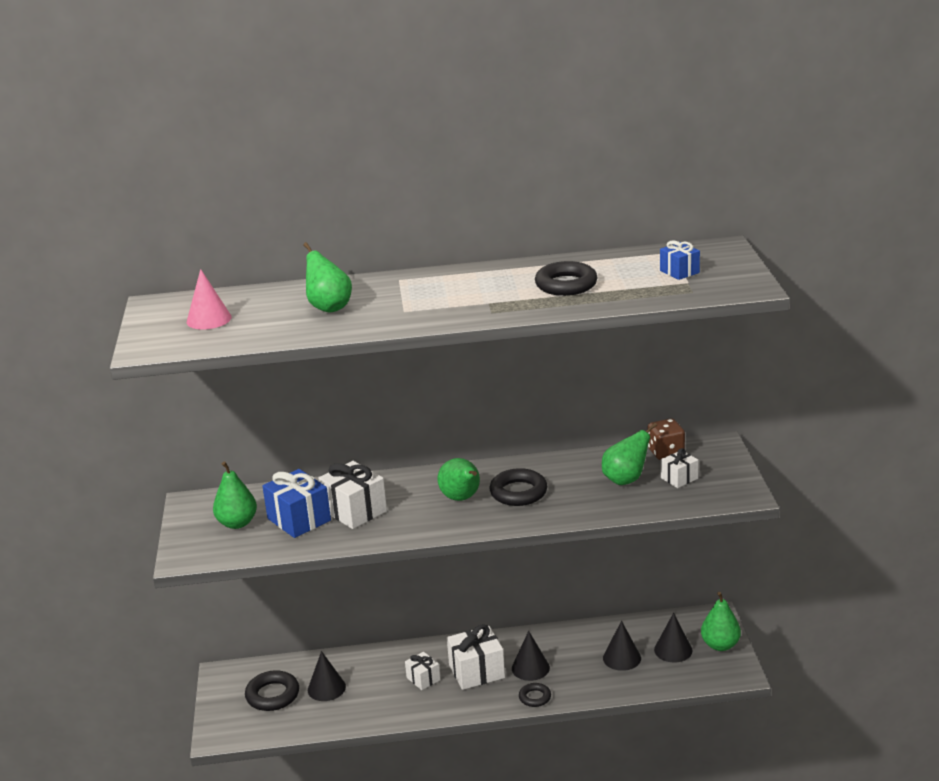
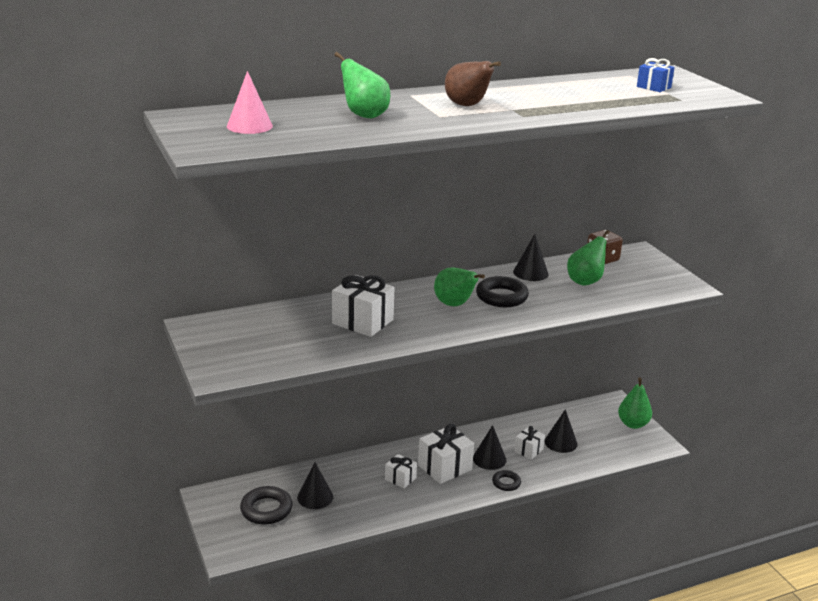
camera: 20 degrees left, 0 degrees up
green pear [213,461,257,529] -> none
blue gift [262,469,331,538] -> none
black ring [535,261,597,296] -> none
black cone [654,613,693,662] -> black cone moved to [513,234,549,281]
white gift [661,448,699,488] -> white gift moved to [514,426,545,460]
none -> brown pear [445,61,501,106]

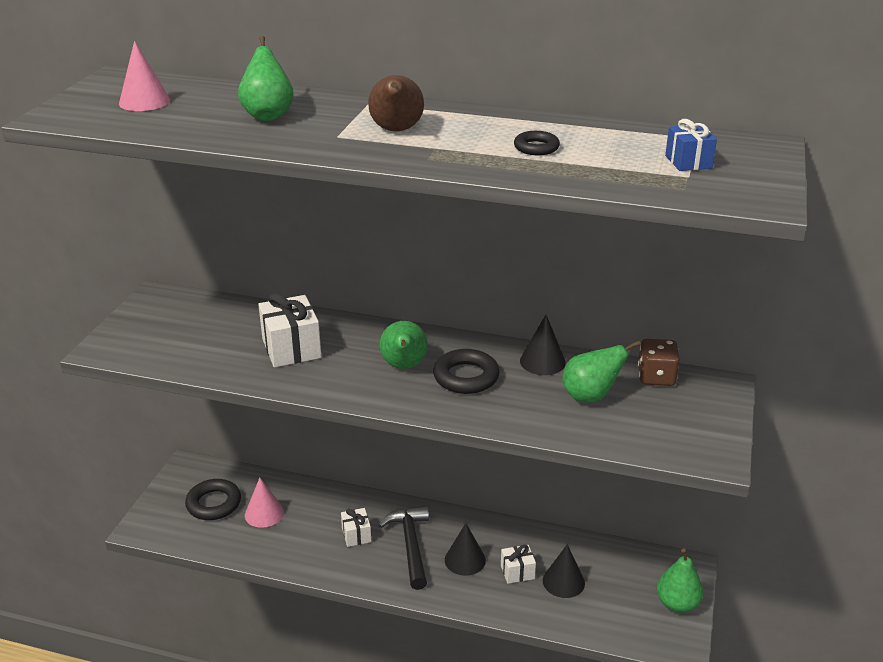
camera: 40 degrees right, 5 degrees up
black cone [297,462,333,509] -> pink cone [245,477,284,528]
white gift [418,424,474,484] -> black hammer [378,506,429,590]
black ring [492,470,521,491] -> black ring moved to [514,131,560,155]

